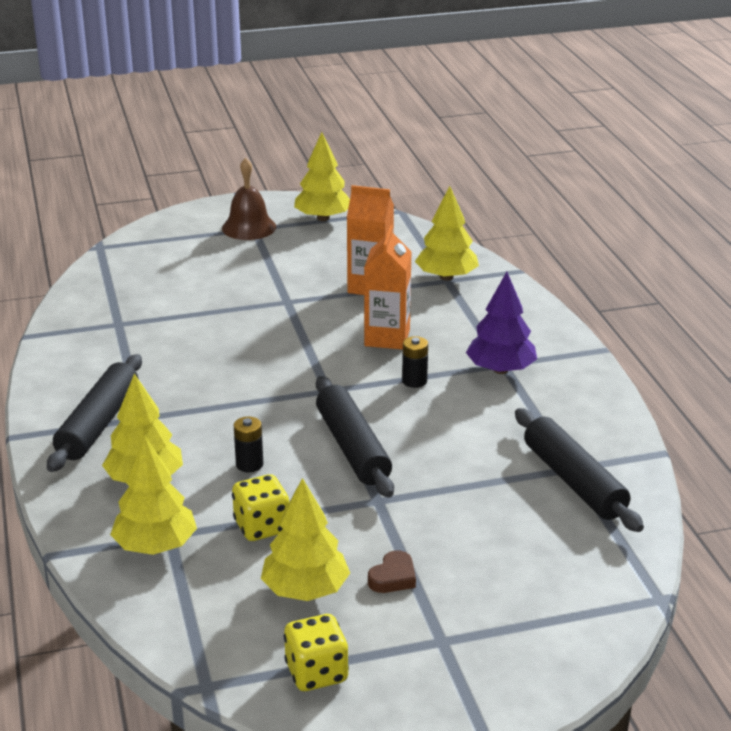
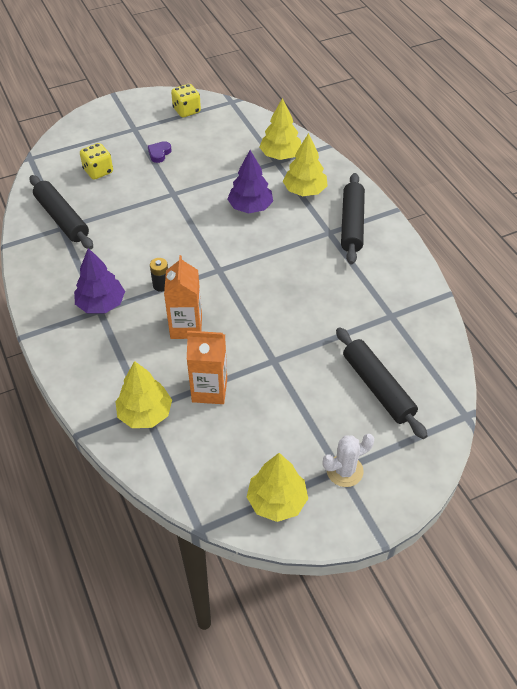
camera: 170 degrees right, 20 degrees up
brown bell [222,158,276,240] -> white cactus [323,434,374,487]
yellow dice [232,474,289,541] -> yellow dice moved to [80,143,113,180]
black battery [234,416,263,473] -> purple tree [227,150,273,213]
yellow tree [261,478,350,601] -> none
black rolling pin [316,376,394,498] -> black rolling pin moved to [336,327,428,439]
brown heart [368,550,416,593] -> purple heart [148,141,172,163]

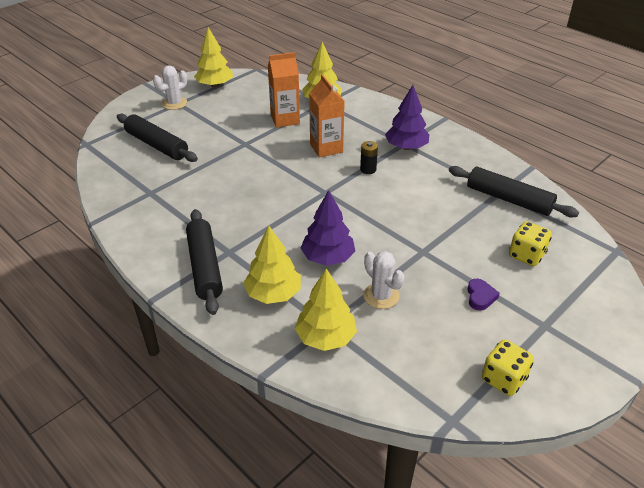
camera: 160 degrees right, 10 degrees down
none -> white cactus [363,251,405,309]

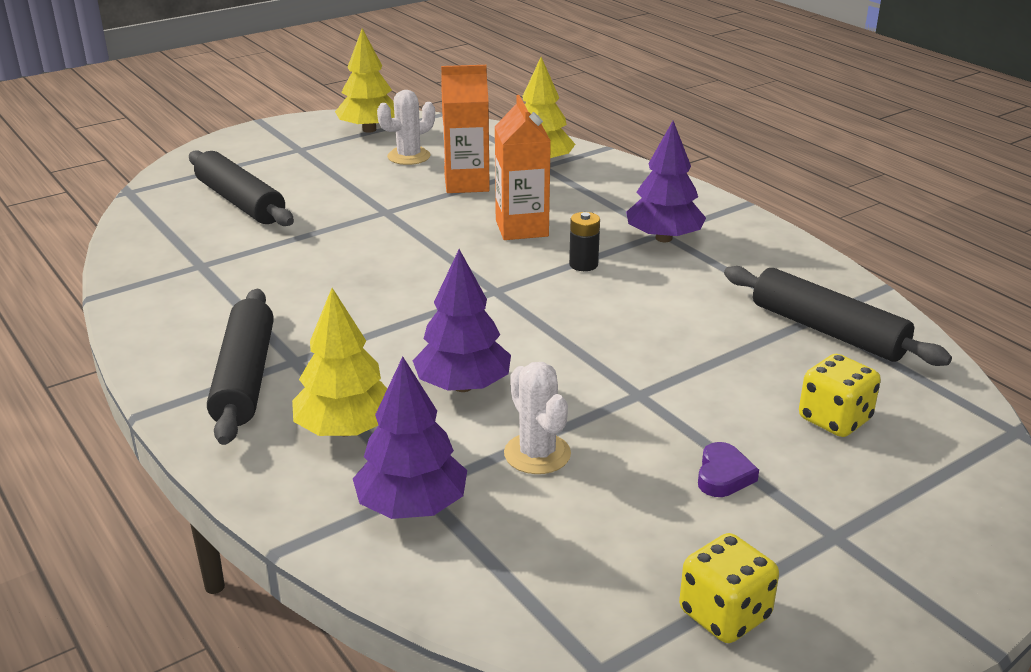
camera: 10 degrees right, 10 degrees down
white cactus [153,66,187,110] -> white cactus moved to [377,90,435,165]
yellow tree [295,268,357,351] -> purple tree [353,357,467,519]

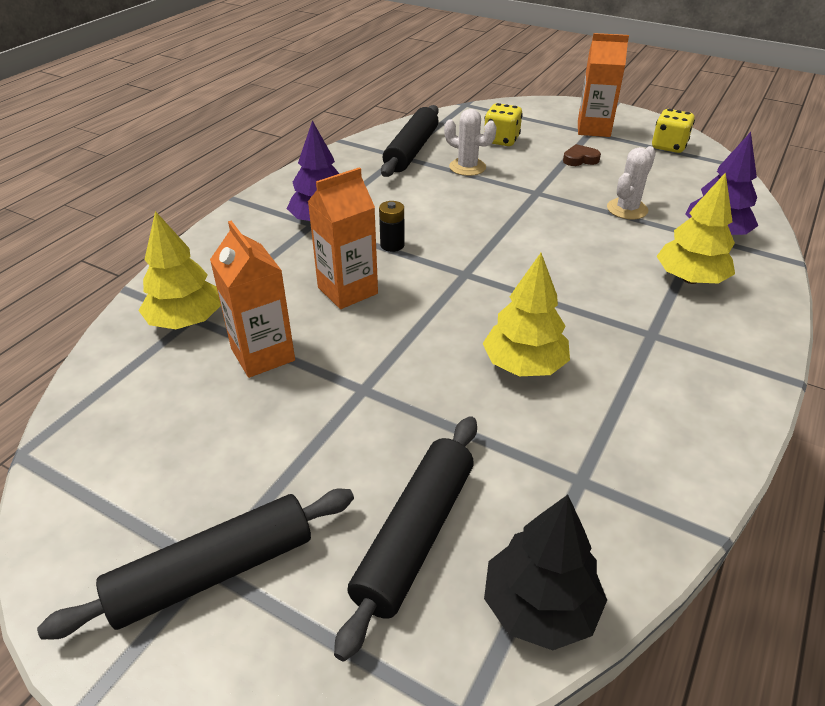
camera: 115 degrees left, 10 degrees up
black rolling pin [207,289,274,445] -> black rolling pin moved to [37,489,354,639]
yellow tree [335,28,395,133] -> yellow tree moved to [483,253,570,376]
white cactus [377,90,435,165] -> white cactus moved to [444,109,497,176]
purple tree [412,249,511,392] -> none
purple heart [698,442,759,497] -> brown heart [563,144,601,166]
none -> black tree [484,495,607,650]
none -> orange carton [578,33,629,137]

